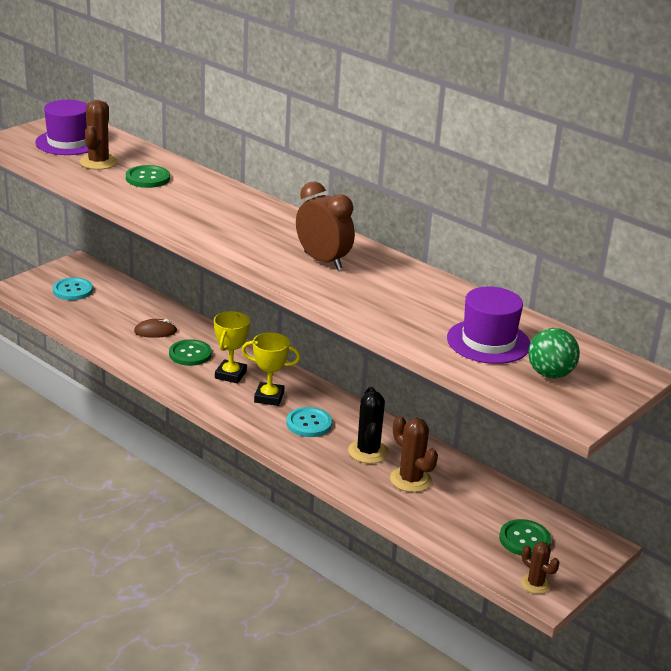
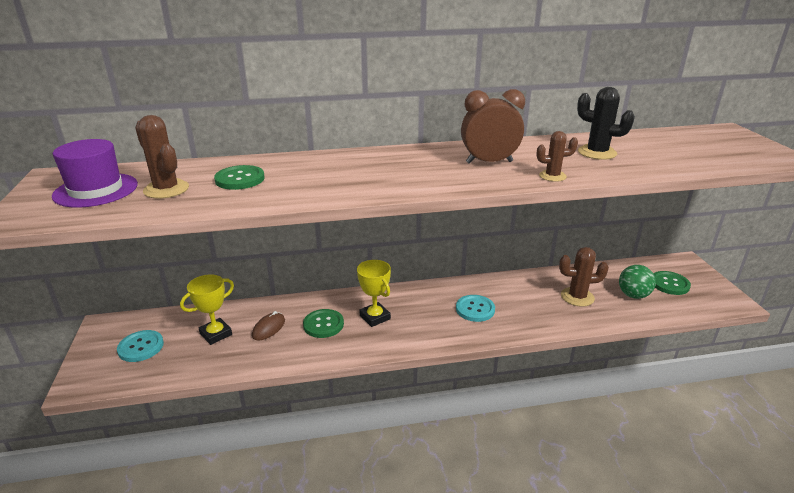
camera: 50 degrees left, 0 degrees up
yellow trophy [242,332,300,406] -> yellow trophy moved to [180,274,234,345]
black cactus [348,387,389,464] -> black cactus moved to [577,87,635,160]
purple hat [447,287,530,364] -> none
brown cactus [521,542,560,594] -> brown cactus moved to [537,131,578,182]
green ball [528,328,580,379] -> green ball moved to [619,265,656,299]

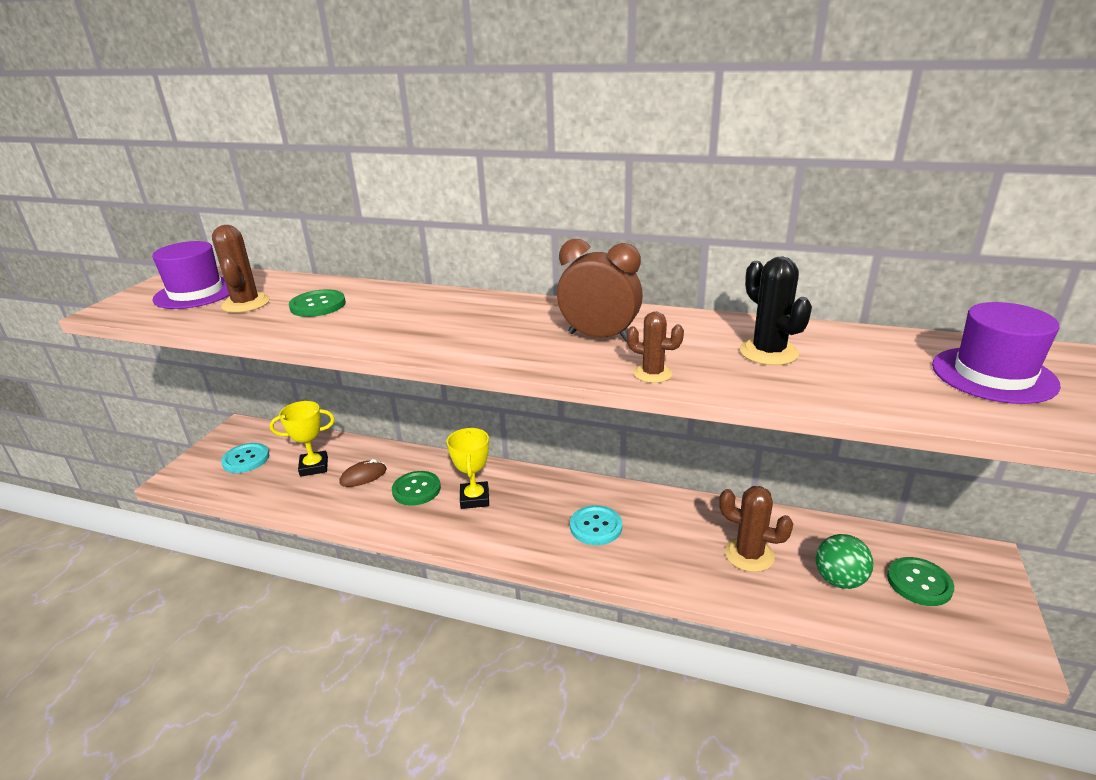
camera: 30 degrees right, 0 degrees up
none -> purple hat [932,302,1061,404]

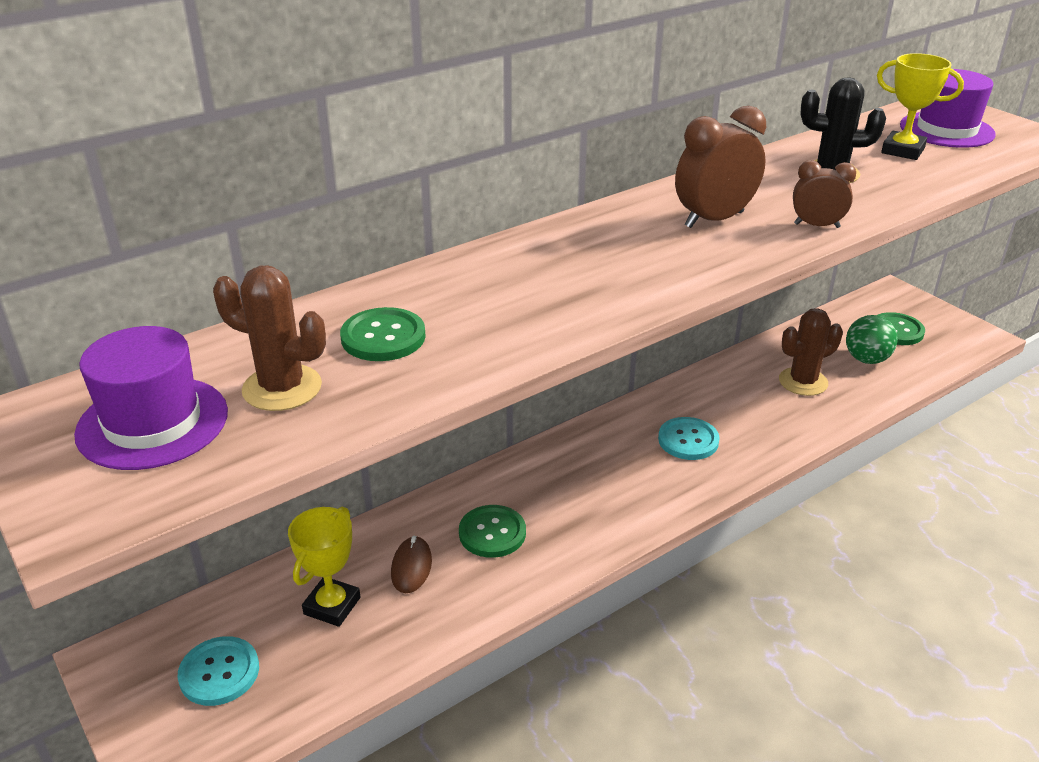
camera: 55 degrees left, 5 degrees up
yellow trophy [447,428,489,509] -> yellow trophy moved to [877,53,964,160]
brown cactus [627,312,684,383] -> brown clock [793,160,856,228]

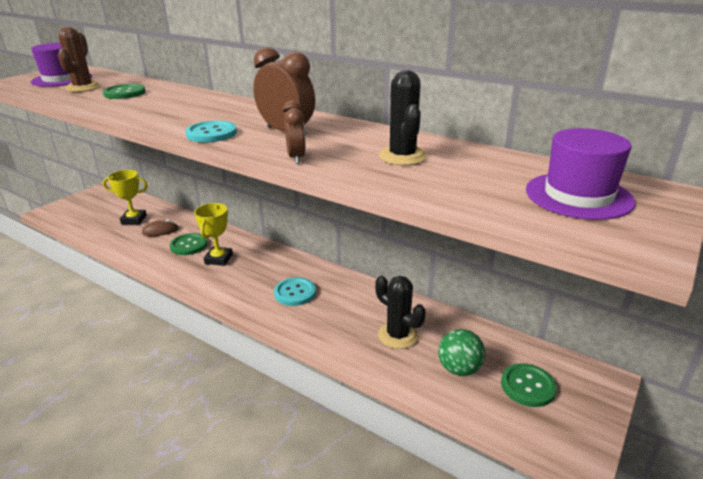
camera: 70 degrees right, 5 degrees down
turquoise button [178,636,259,706] -> turquoise button moved to [185,121,237,143]
brown cactus [779,308,843,396] -> black cactus [375,276,426,349]
yellow trophy [877,53,964,160] -> yellow trophy moved to [194,203,233,266]

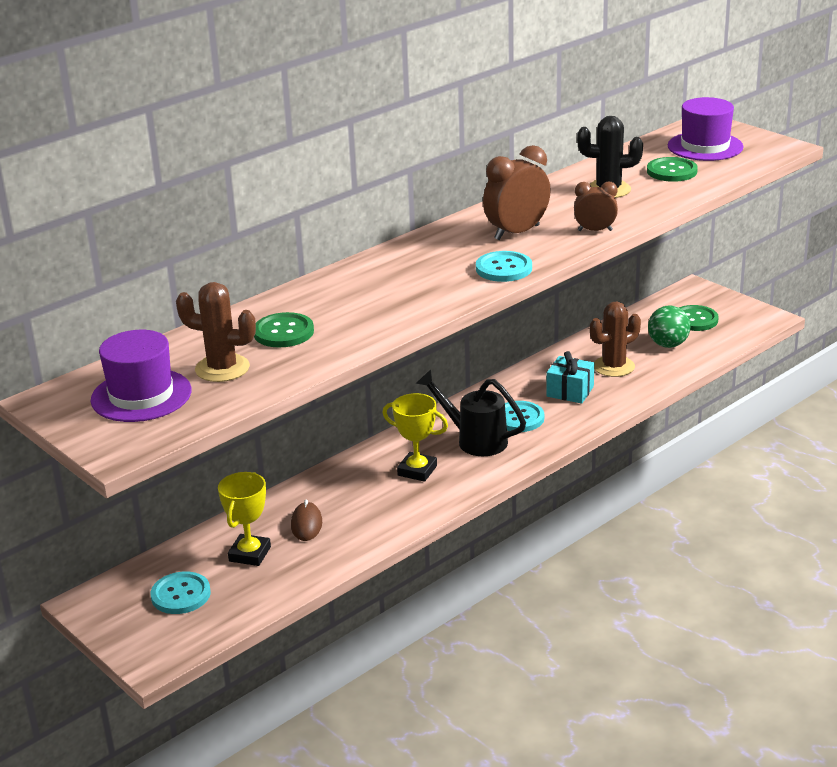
camera: 75 degrees left, 0 degrees up
green button [170,233,207,255] -> green button moved to [647,157,698,182]
black cactus [375,276,426,349] -> brown cactus [590,301,641,377]
none -> turquoise button [151,572,211,614]
none -> black watering can [416,370,526,456]
none -> turquoise gift [546,351,594,404]

